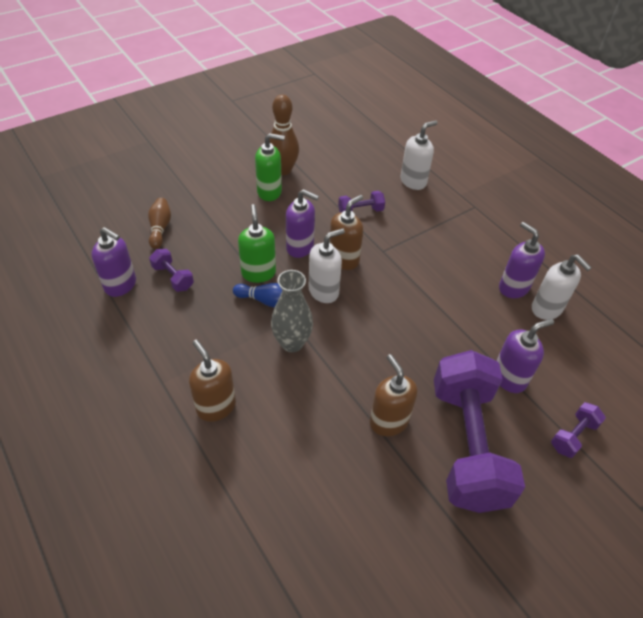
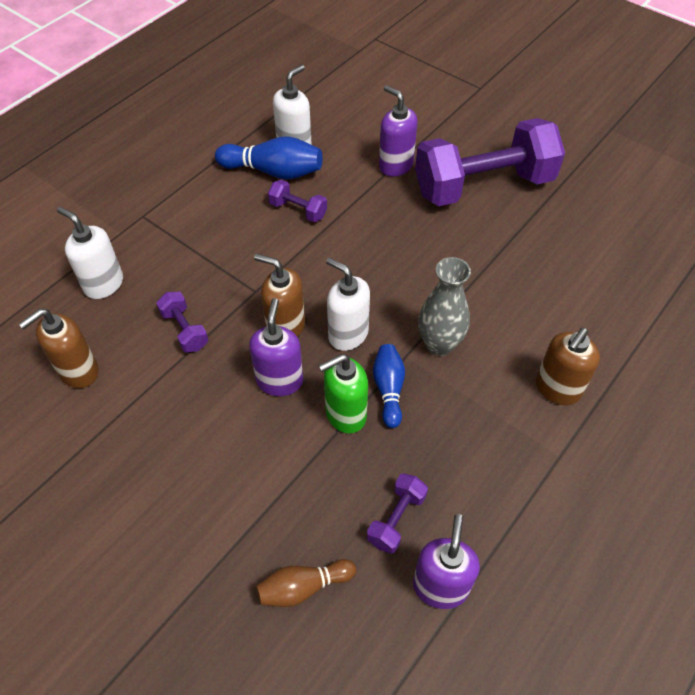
camera: 105 degrees left, 5 degrees up
green soap dispenser [255,133,285,201] -> none
brown bowling pin [270,94,299,175] -> none
brown soap dispenser [370,354,418,436] -> brown soap dispenser moved to [19,309,99,388]
purple soap dispenser [499,222,545,298] -> blue bowling pin [215,136,323,180]
purple dumbbell [551,402,606,458] -> purple dumbbell moved to [268,180,327,222]

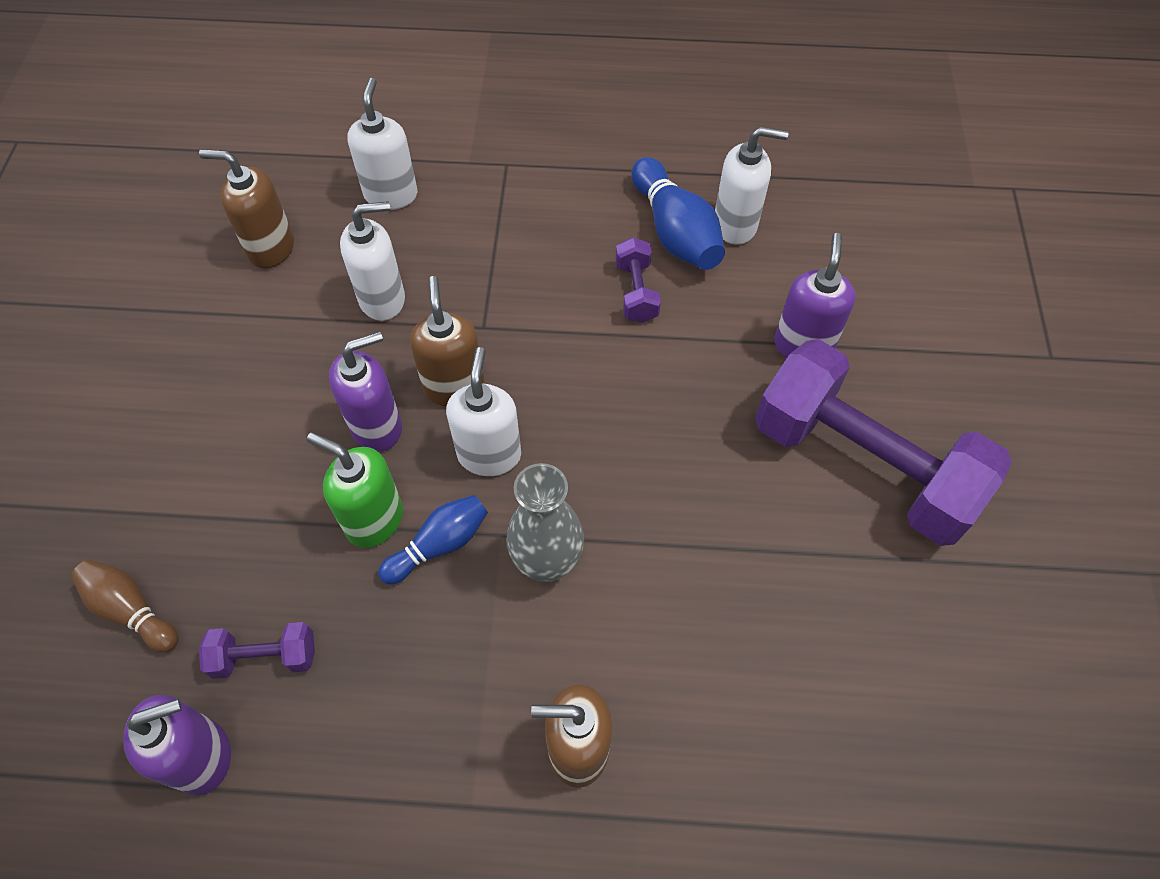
camera: 55 degrees right, 5 degrees up
purple dumbbell [156,292,208,353] -> white soap dispenser [340,201,405,321]

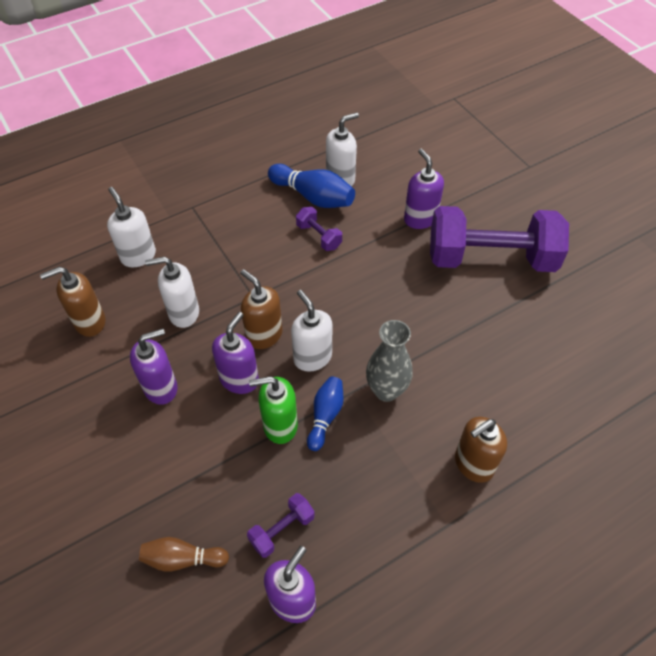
camera: 35 degrees left, 5 degrees down
white soap dispenser [340,201,405,321] -> white soap dispenser turned 135 degrees counterclockwise [145,256,199,328]
none -> purple soap dispenser [130,328,178,405]

